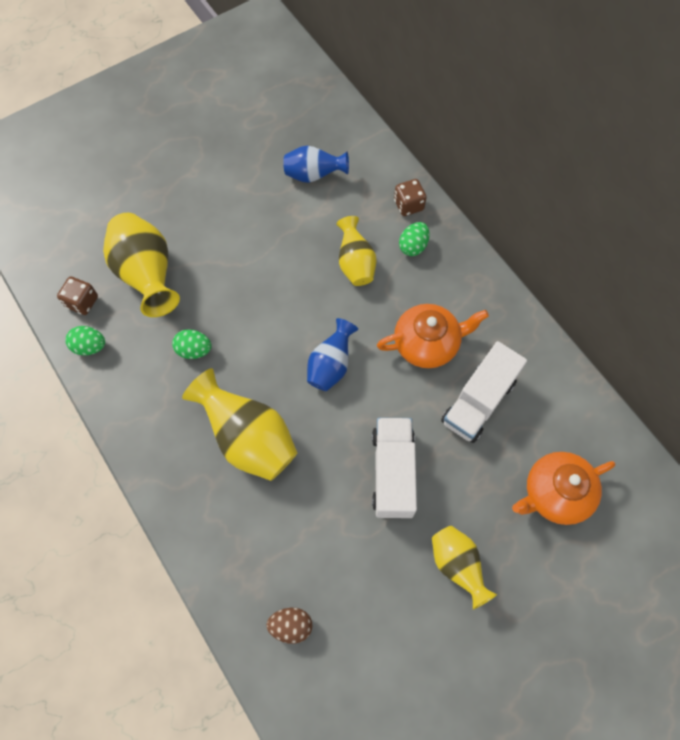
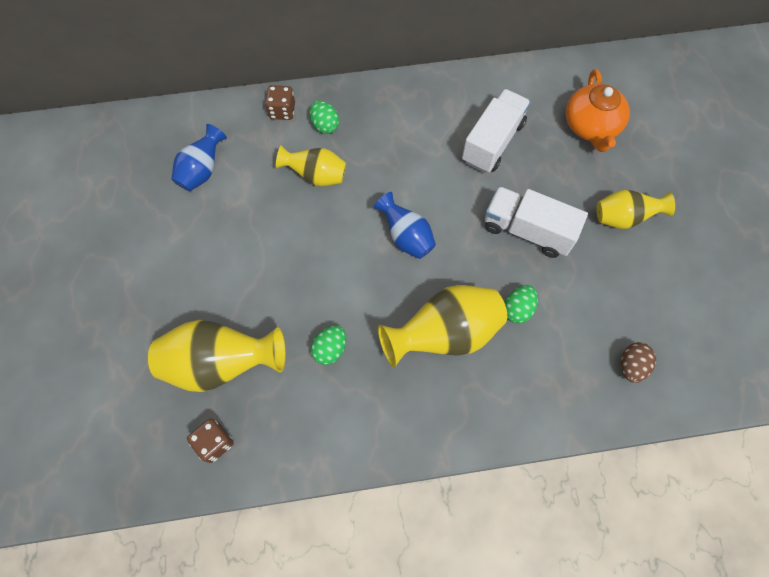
camera: 65 degrees left, 0 degrees up
green egg [65,326,105,356] -> green egg moved to [505,285,538,324]
orange teapot [377,304,489,368] -> none
white truck [441,341,527,443] -> white truck turned 120 degrees counterclockwise [462,89,531,173]

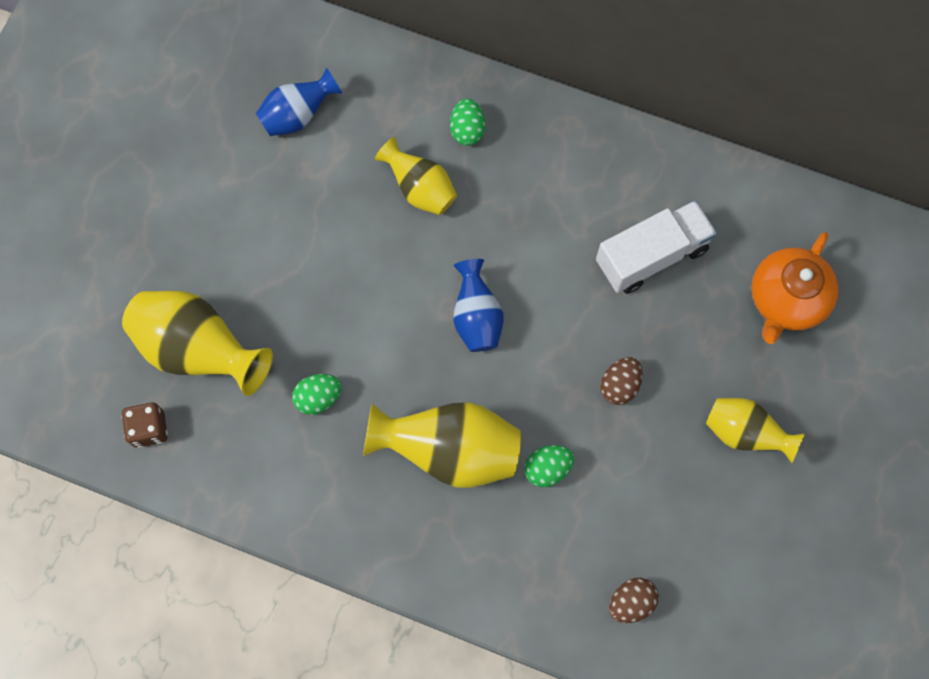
camera: 30 degrees right, 5 degrees up
brown dice [265,85,295,120] -> none
white truck [485,186,588,258] -> brown egg [600,357,643,405]

